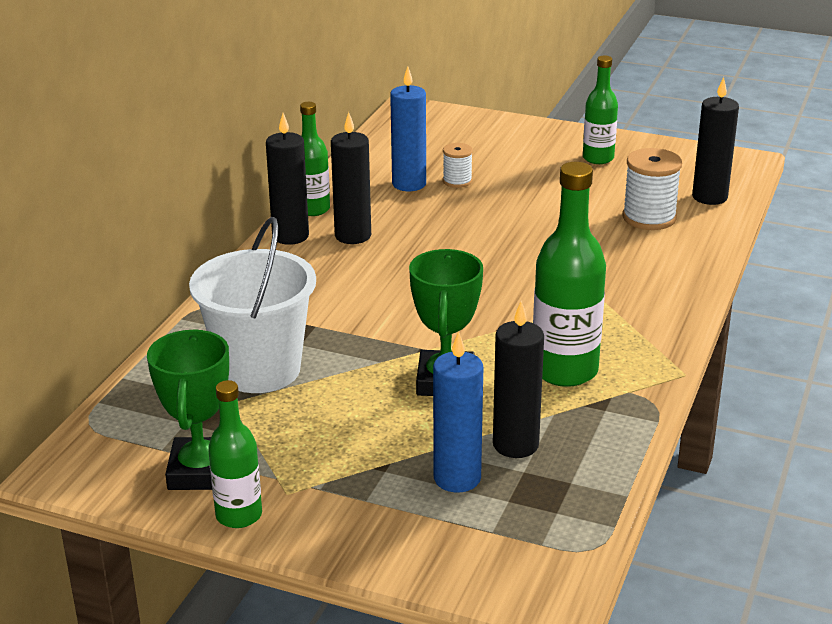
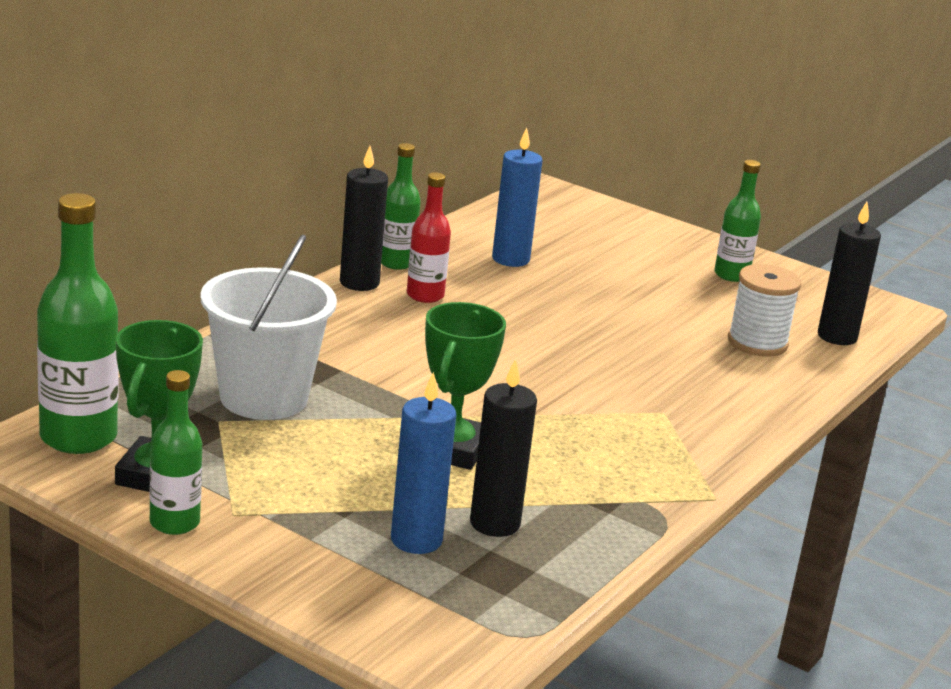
camera: 10 degrees right, 5 degrees down
black candle [331,112,371,244] -> red bottle [407,172,451,303]
white spool [443,143,473,188] -> none
green bottle [533,162,606,387] -> green bottle moved to [37,193,118,454]

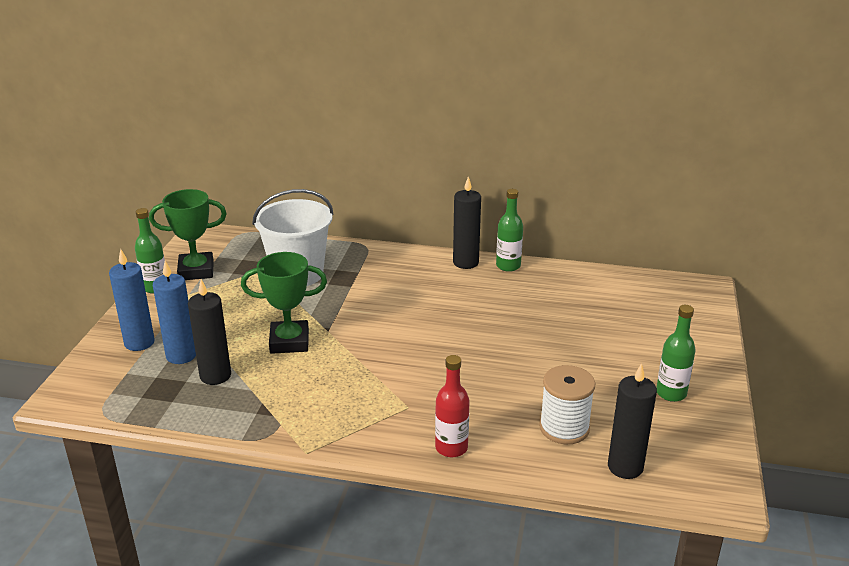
camera: 70 degrees right, 5 degrees up
green bottle [37,193,118,454] -> none
red bottle [407,172,451,303] -> red bottle moved to [435,355,470,457]
blue candle [492,128,542,267] -> blue candle moved to [109,249,155,351]

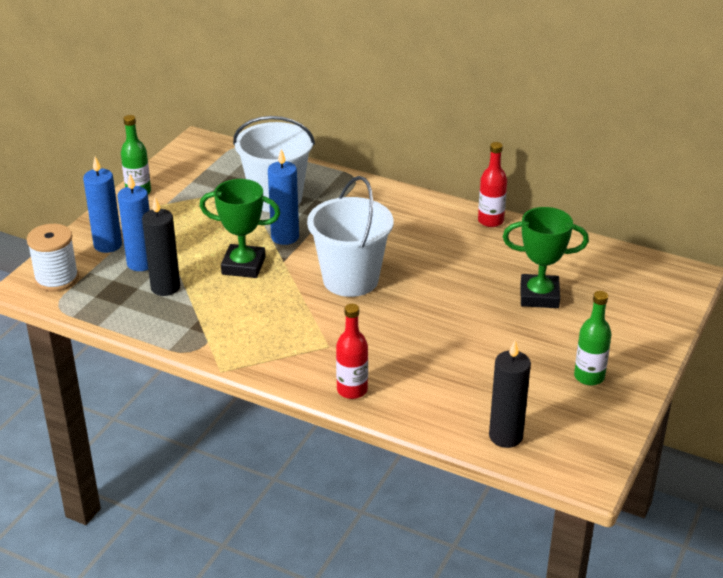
camera: 15 degrees right, 5 degrees up
green trophy [149,189,227,280] -> green trophy moved to [503,207,589,308]
black candle [453,177,481,269] -> none
green bottle [496,189,523,272] -> red bottle [478,142,507,227]
white spool [539,365,596,444] -> white spool moved to [27,224,79,292]
none -> blue candle [268,149,299,245]
none -> white bucket [307,176,393,297]

